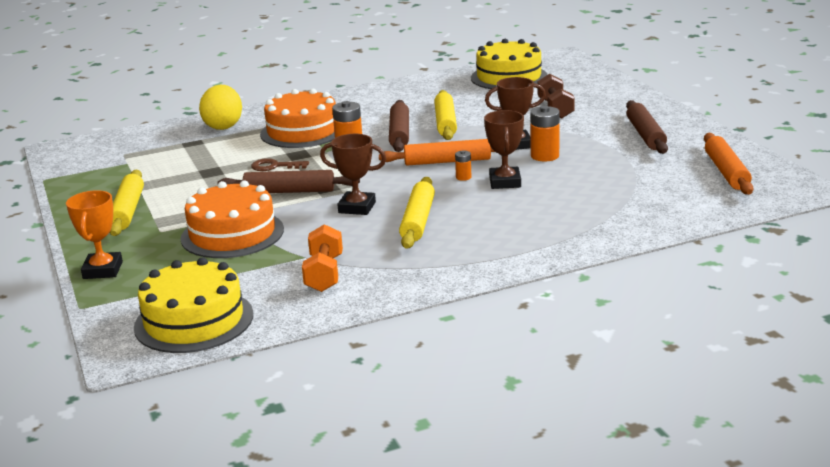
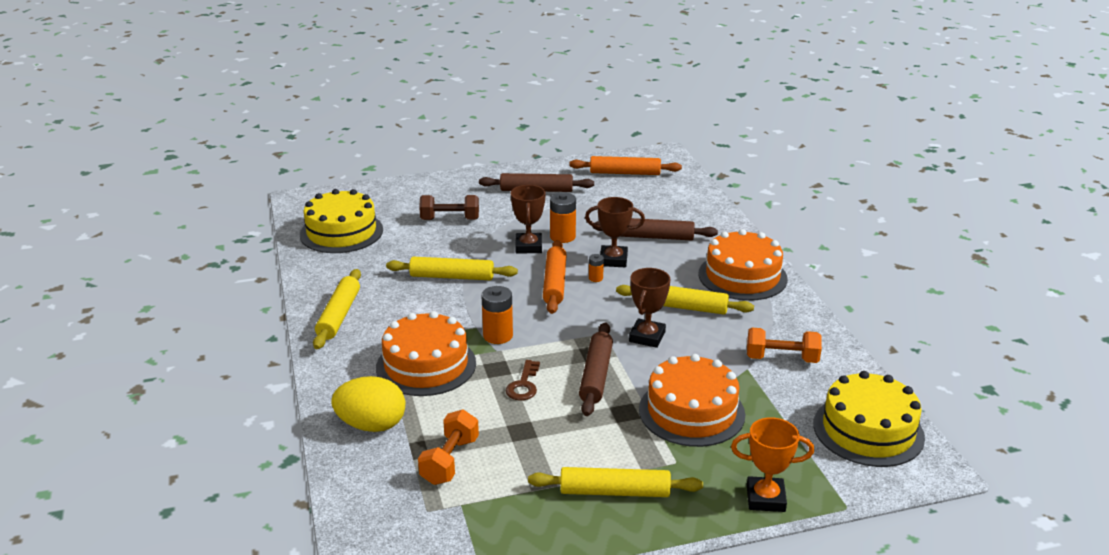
camera: 85 degrees left, 5 degrees up
brown rolling pin [389,100,409,152] -> brown rolling pin moved to [593,218,718,241]
none -> yellow rolling pin [313,269,361,349]
none -> orange dumbbell [418,409,479,485]
none -> orange cake [698,229,788,301]

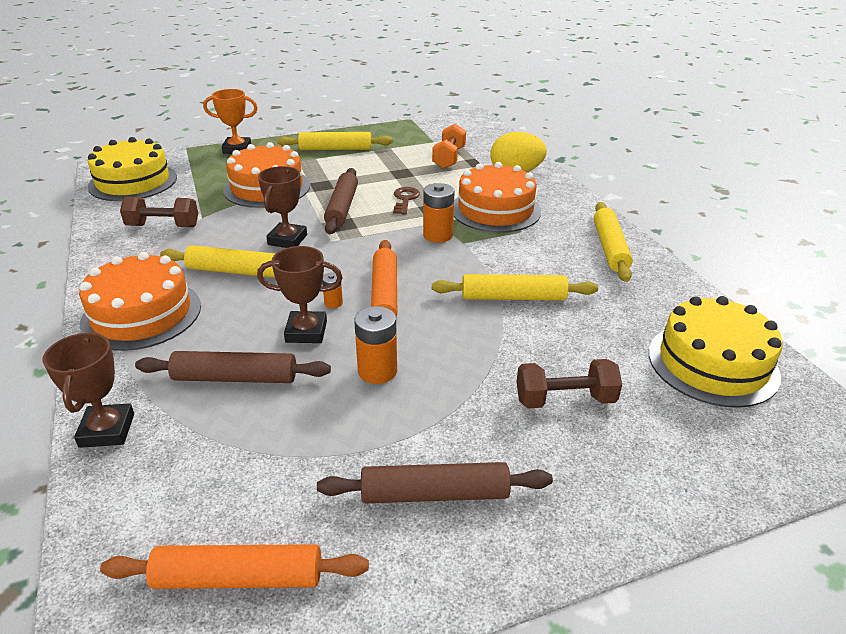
camera: 175 degrees right, 5 degrees up
brown trophy [511,185,546,253] -> brown trophy moved to [43,331,134,448]
orange dumbbell [747,328,822,363] -> brown dumbbell [120,196,198,227]

